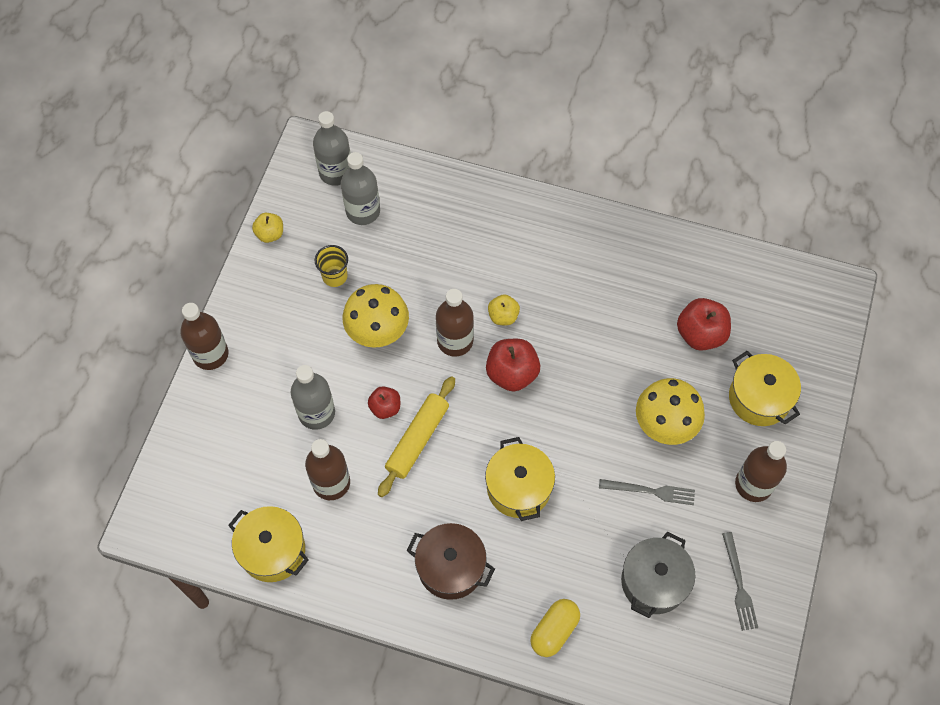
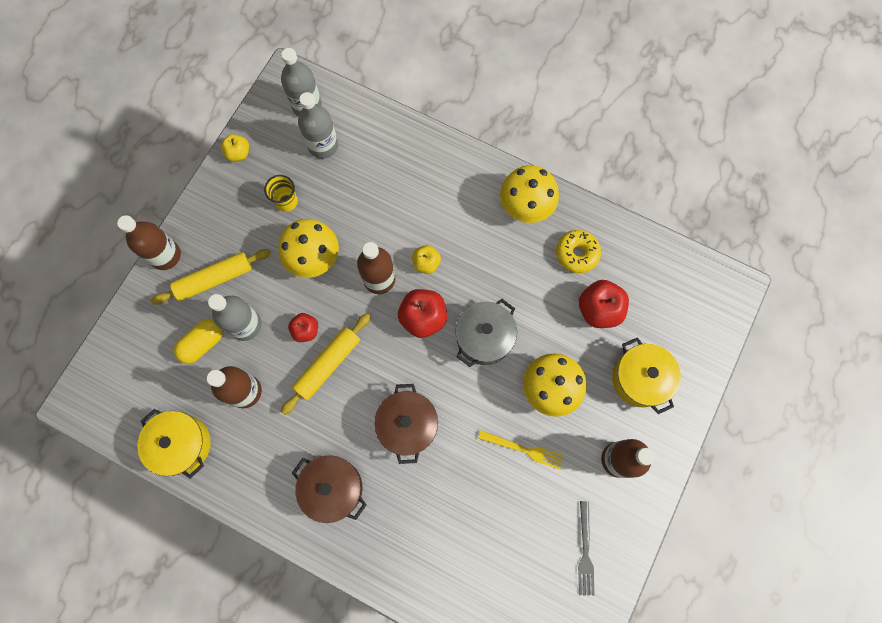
camera: 10 degrees right, 10 degrees up
yellow pot [485,437,555,521] -> brown pot [374,384,438,464]
yellow capsule [530,599,580,657] -> yellow capsule moved to [174,319,223,364]
grey fork [599,479,695,505] -> yellow fork [478,430,564,469]
grey pot [621,531,695,618] -> grey pot moved to [455,299,517,367]
none -> yellow rolling pin [151,249,271,305]
none -> yellow mushroom [500,165,559,223]
none -> yellow donut [556,230,601,273]

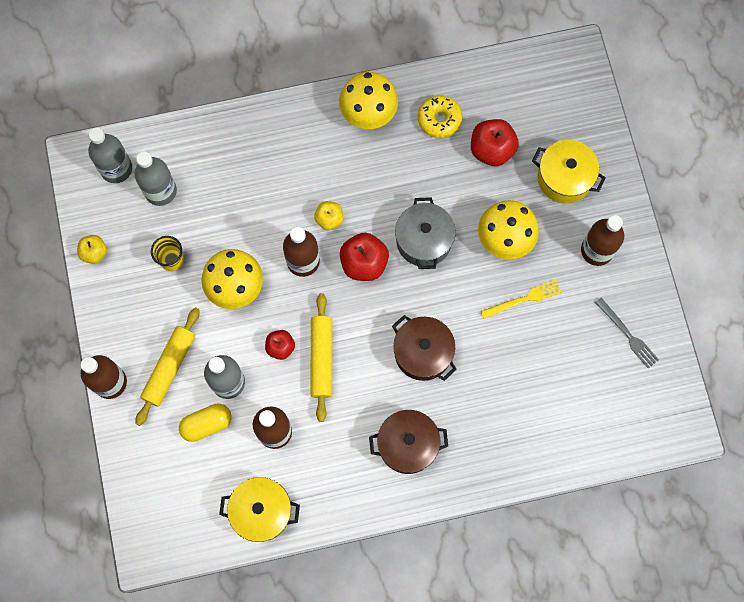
camera: 40 degrees left, 0 degrees up
yellow capsule [174,319,223,364] -> yellow capsule turned 60 degrees clockwise [179,404,232,442]

